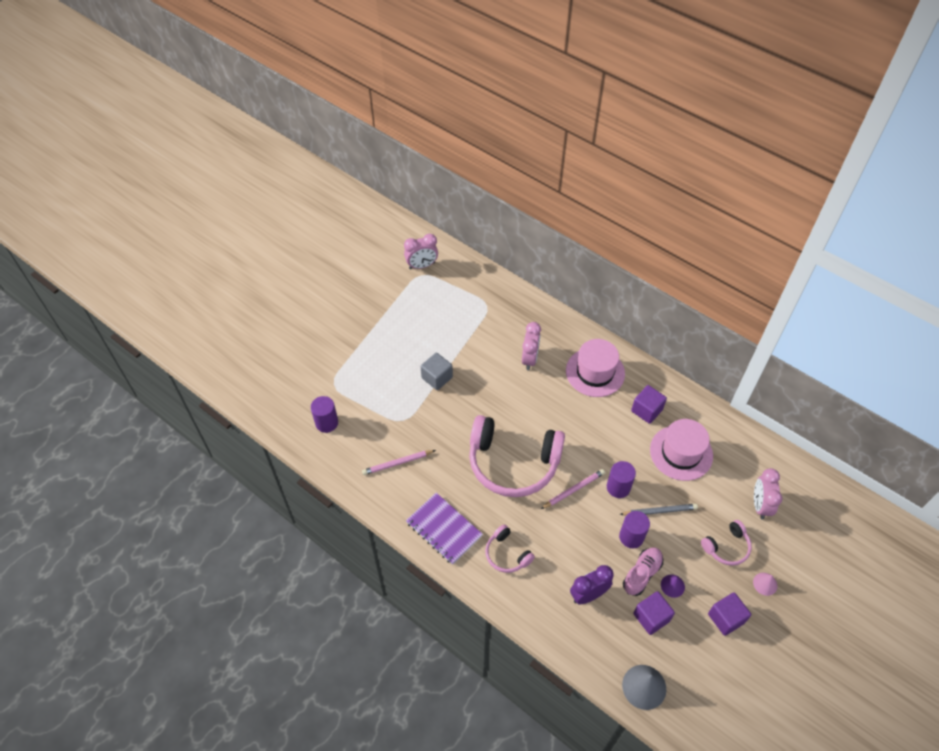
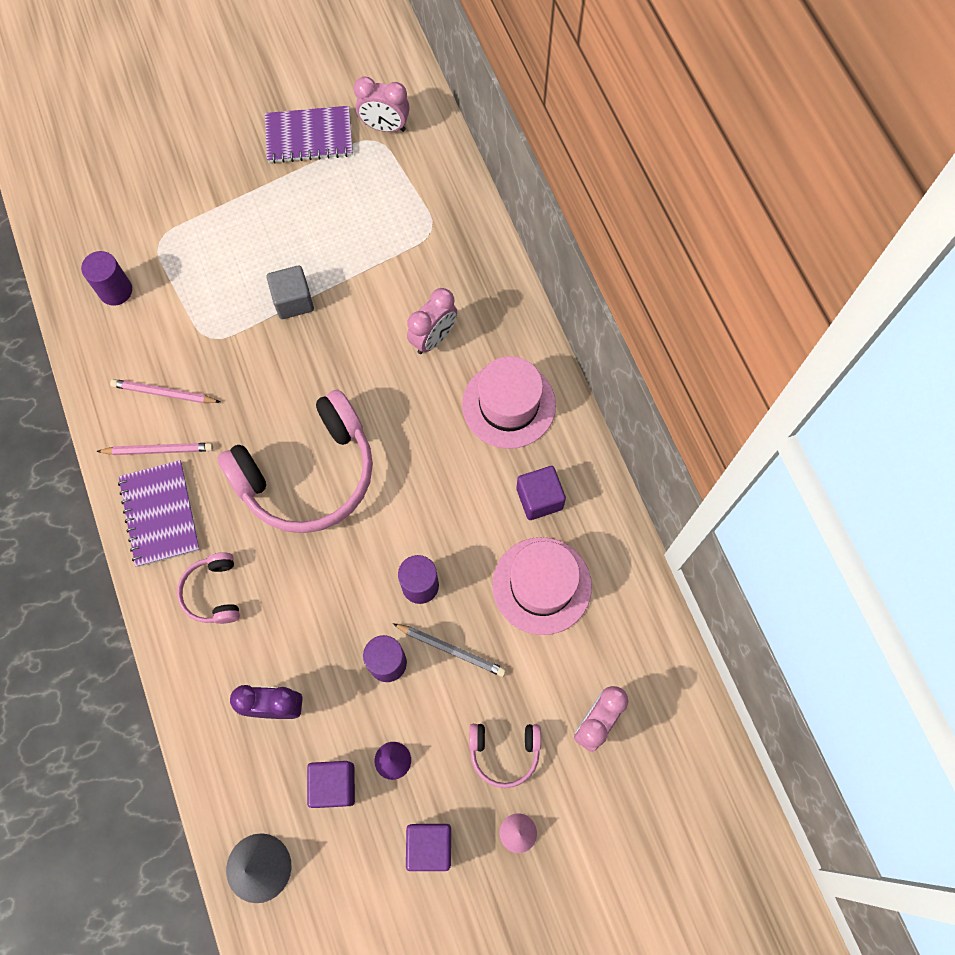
camera: 30 degrees right, 15 degrees up
pink headphones [469,415,565,497] -> pink headphones turned 75 degrees counterclockwise [217,389,373,533]
pink pencil [541,469,605,509] -> pink pencil moved to [96,443,213,455]
pink shoe [623,548,663,596] -> none
none -> purple notebook [265,106,353,163]

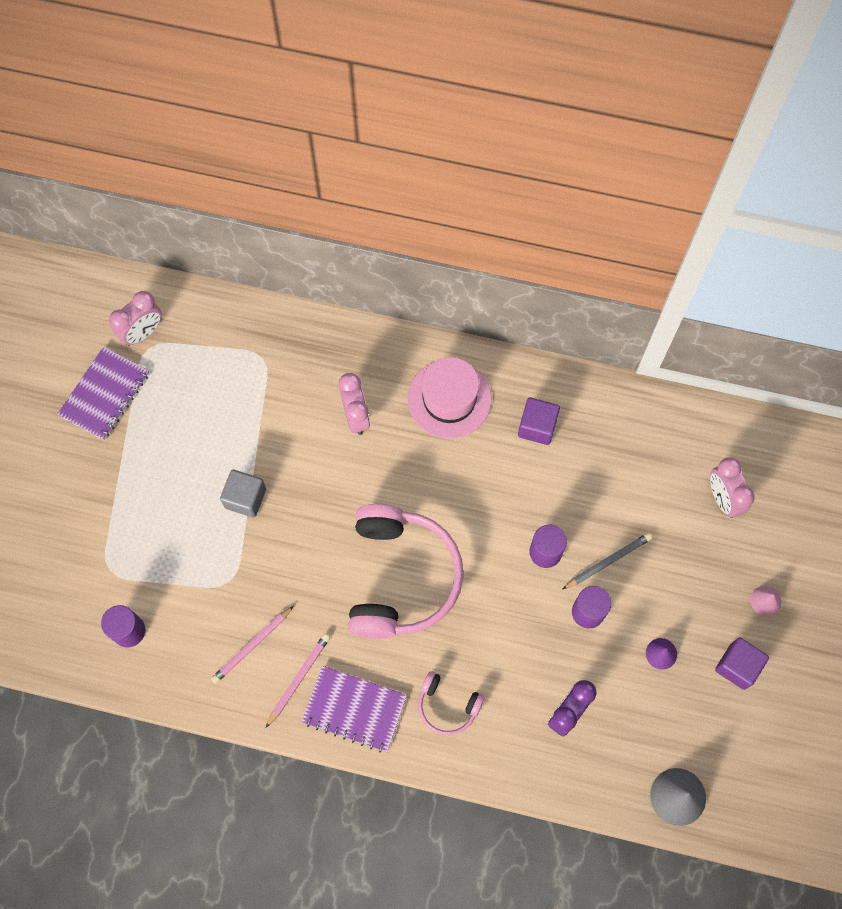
camera: 55 degrees left, 0 degrees up
purple cube [307,761,355,808] -> none
pink headphones [469,724,541,788] -> none
pink hat [492,537,592,635] -> none

